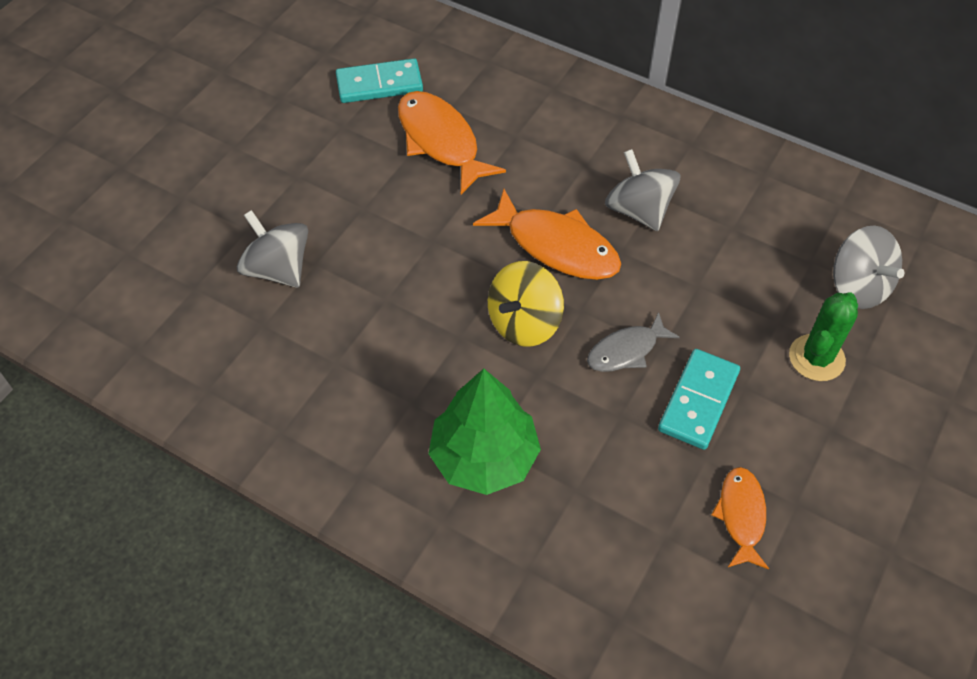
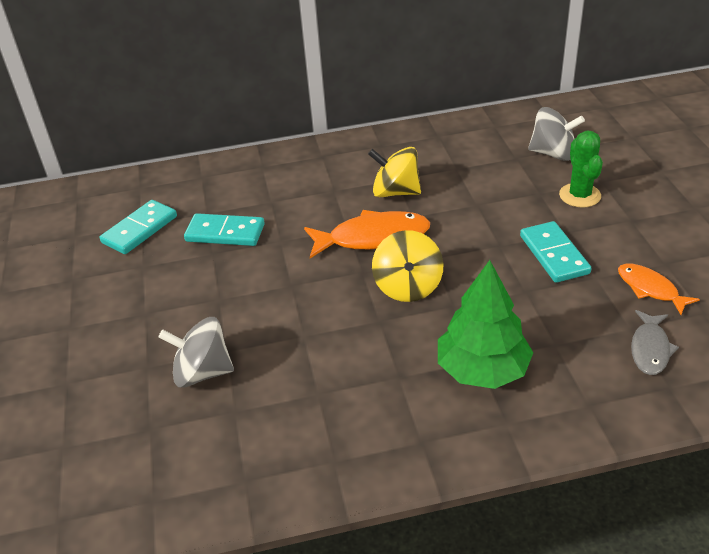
camera: 40 degrees left, 15 degrees down
orange fish [398,91,506,194] -> turquoise domino [184,213,265,246]
grey fish [587,312,680,372] -> grey fish moved to [631,310,679,375]
grey spinning top [605,149,680,231] -> yellow spinning top [368,147,421,197]

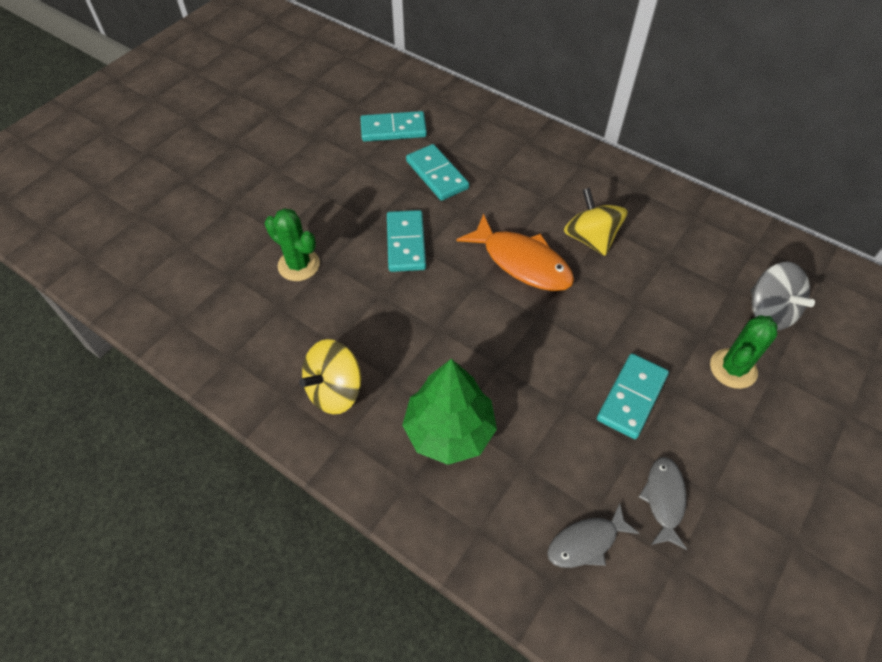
camera: 45 degrees right, 15 degrees up
grey spinning top [158,317,234,388] -> green cactus [265,208,320,281]
yellow spinning top [372,230,444,302] -> yellow spinning top moved to [299,339,361,414]
orange fish [618,264,700,315] -> grey fish [639,457,687,550]
none -> turquoise domino [387,210,426,272]

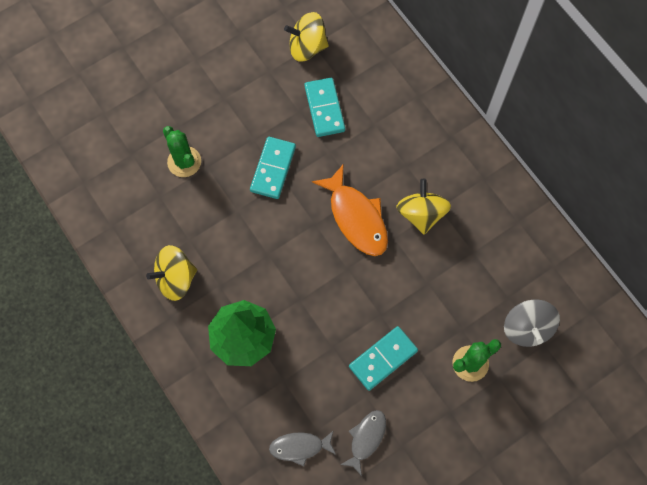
camera: 20 degrees right, 15 degrees up
turquoise domino [360,111,427,142] -> yellow spinning top [284,12,329,62]

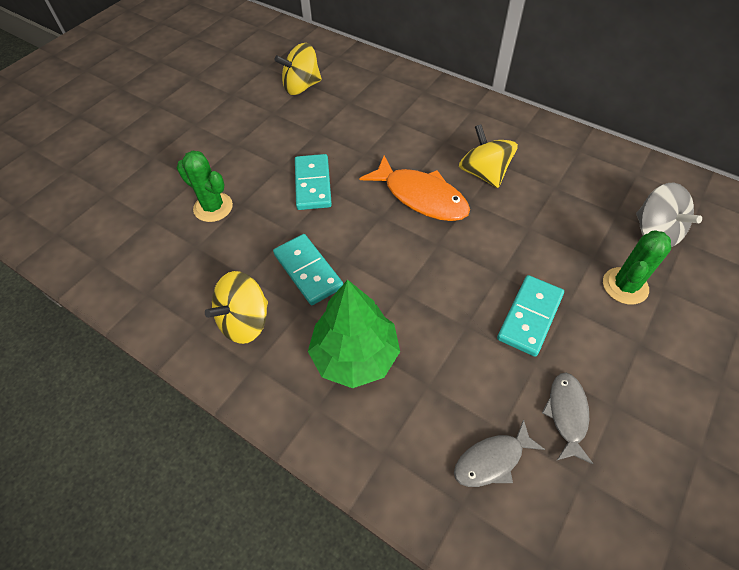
camera: 20 degrees left, 15 degrees down
turquoise domino [305,78,345,137] -> turquoise domino moved to [273,234,343,305]

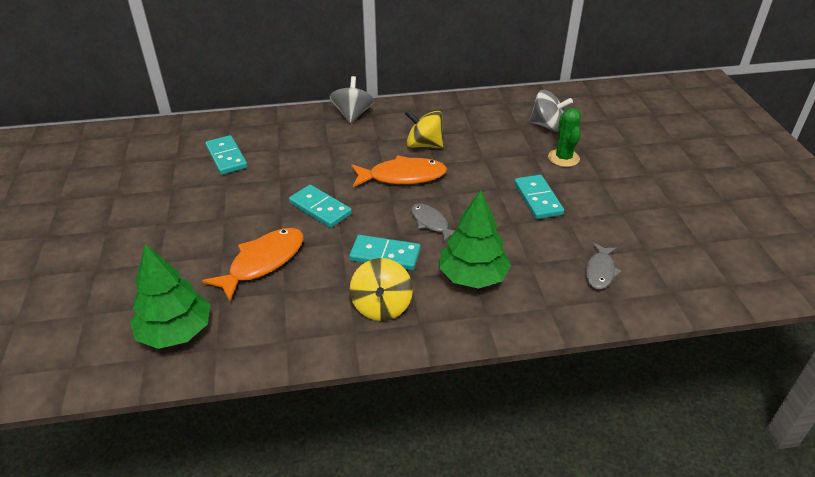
camera: 45 degrees left, 15 degrees down
green cactus [177,151,233,222] -> orange fish [202,228,303,301]
yellow spinning top [274,43,322,95] -> turquoise domino [205,135,248,175]
grey fish [542,373,593,464] -> grey fish moved to [411,203,455,242]
none -> green tree [130,244,210,349]
none -> grey spinning top [330,76,374,123]

